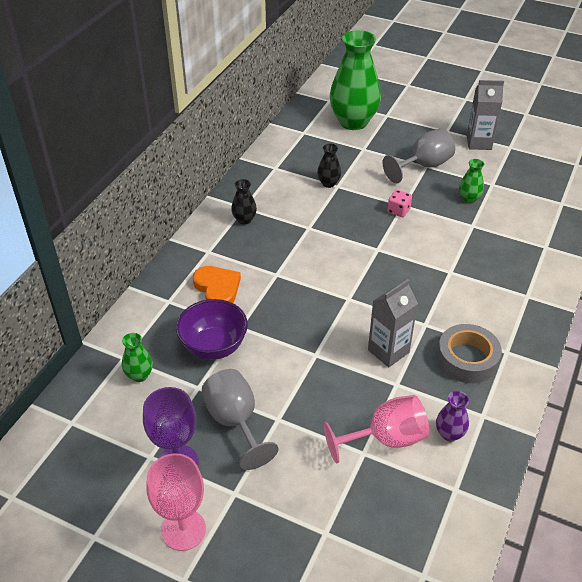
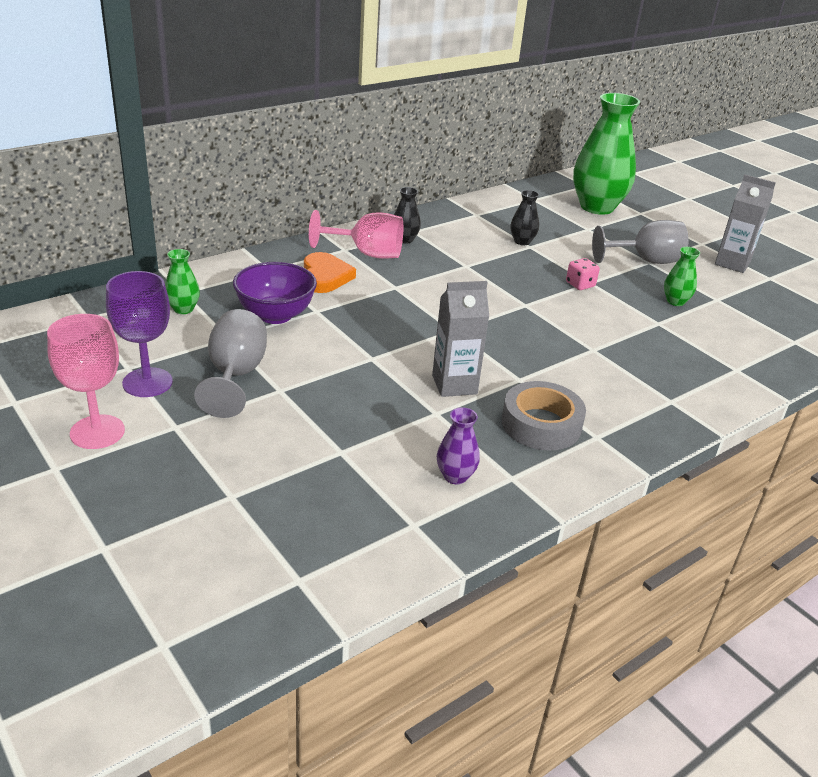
camera: 25 degrees right, 10 degrees down
pink goblet [324,395,430,464] -> pink goblet moved to [309,210,403,259]

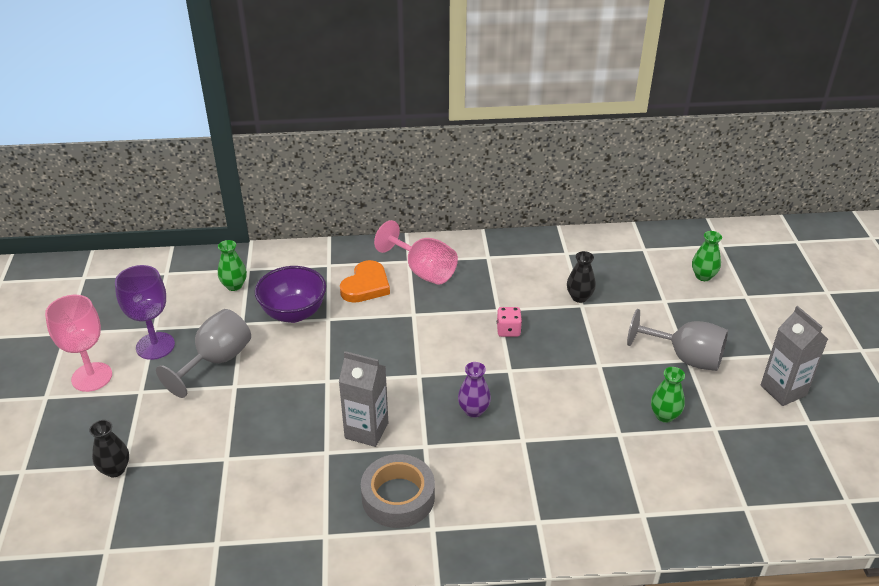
camera: 35 degrees right, 5 degrees up
black vase [394,187,421,243] -> black vase moved to [89,420,129,477]
purple vase [437,407,480,485] -> purple vase moved to [458,362,491,418]
pink dice [566,258,600,290] -> pink dice moved to [497,307,522,337]
green vase [573,93,640,215] -> green vase [692,231,722,281], size x0.43

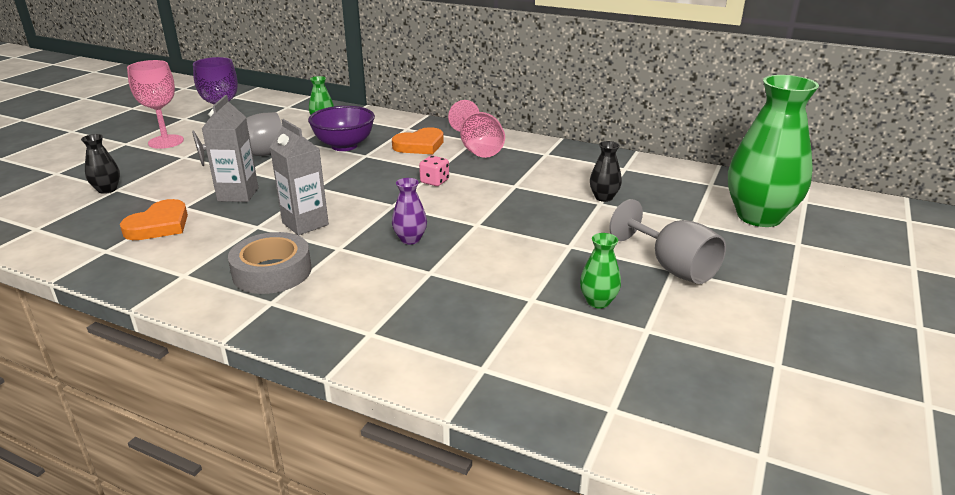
camera: 30 degrees right, 10 degrees down
pink dice [497,307,522,337] -> pink dice moved to [419,156,449,186]
green vase [692,231,722,281] -> green vase [728,75,819,227], size x2.30
grey carton [761,306,828,406] -> grey carton moved to [202,95,258,202]
none -> orange heart [120,199,188,240]

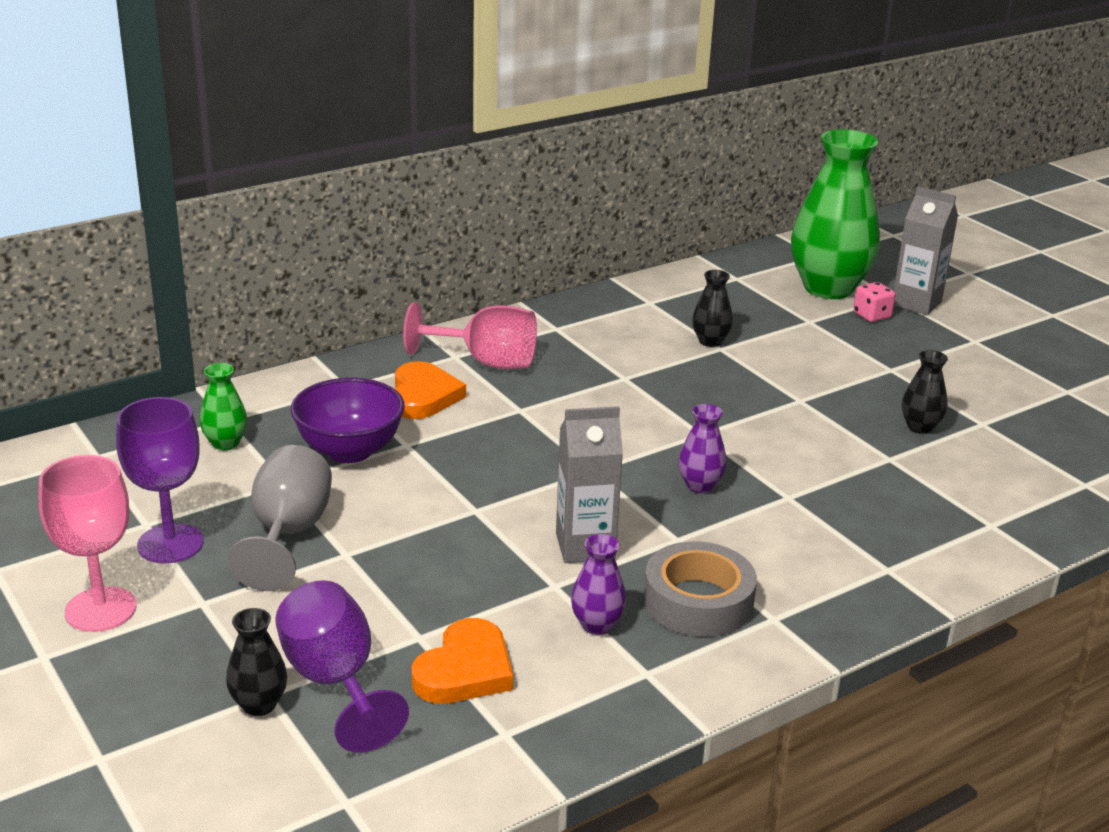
camera: 60 degrees left, 0 degrees up
orange heart [120,199,188,240] -> orange heart turned 60 degrees clockwise [412,618,513,704]
grey carton [202,95,258,202] -> grey carton moved to [894,186,958,315]
pink dice [419,156,449,186] -> pink dice moved to [853,282,895,322]
green vase [580,233,621,308] -> black vase [902,350,948,434]
grey goblet [609,199,726,284] -> none
none -> purple goblet [275,580,409,753]
none -> purple vase [571,534,626,635]

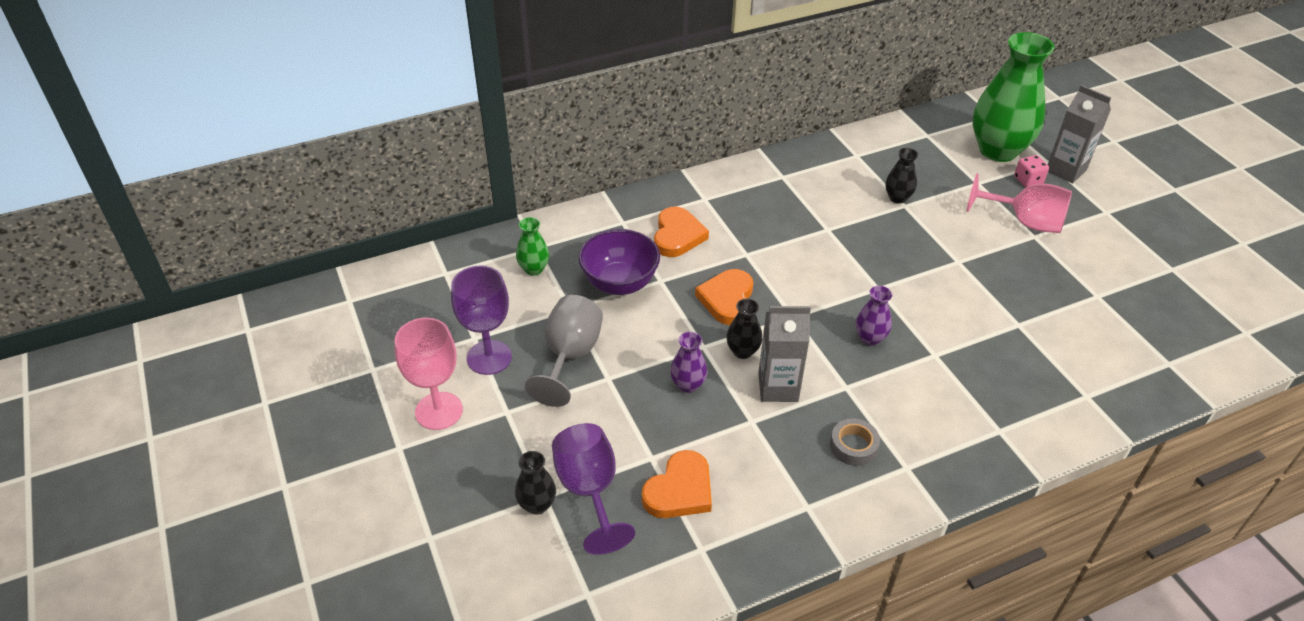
camera: 10 degrees right, 15 degrees up
pink goblet [403,302,537,369] -> pink goblet moved to [967,173,1072,233]
purple vase [571,534,626,635] -> purple vase moved to [670,332,707,393]
grey tape [644,541,757,637] -> grey tape [830,419,880,466], size x0.60
black vase [902,350,948,434] -> black vase moved to [726,298,762,359]
none -> orange heart [695,269,753,325]

